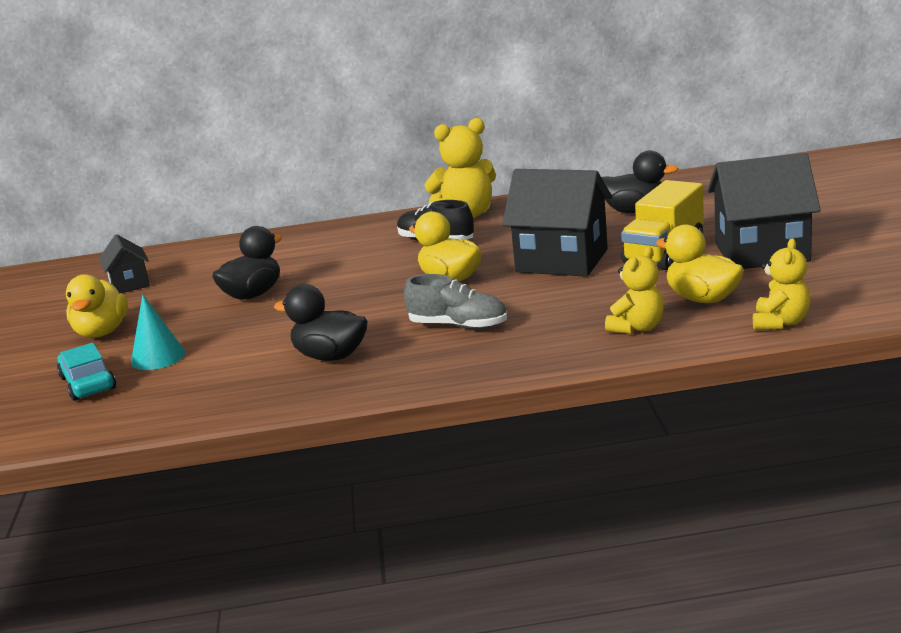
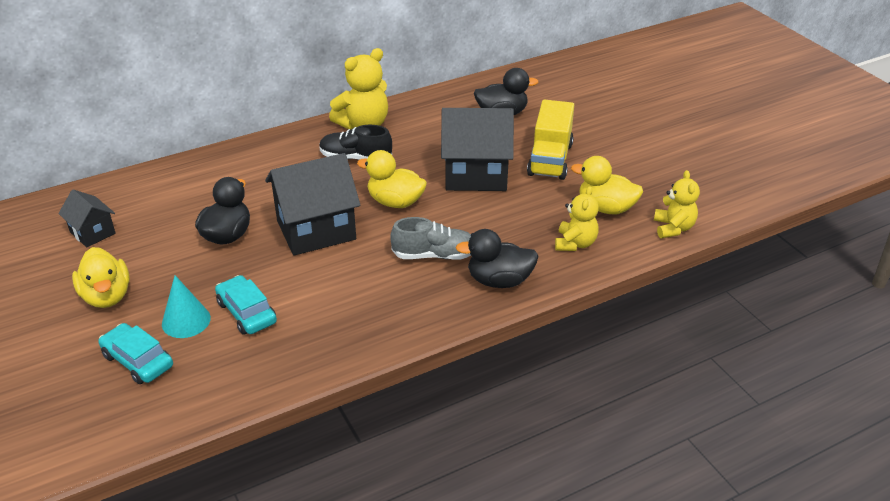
camera: 25 degrees left, 15 degrees up
black duck [274,284,368,361] -> black duck moved to [456,229,539,288]
black house [707,153,821,269] -> black house moved to [265,153,360,256]
none -> turquoise car [215,275,277,334]

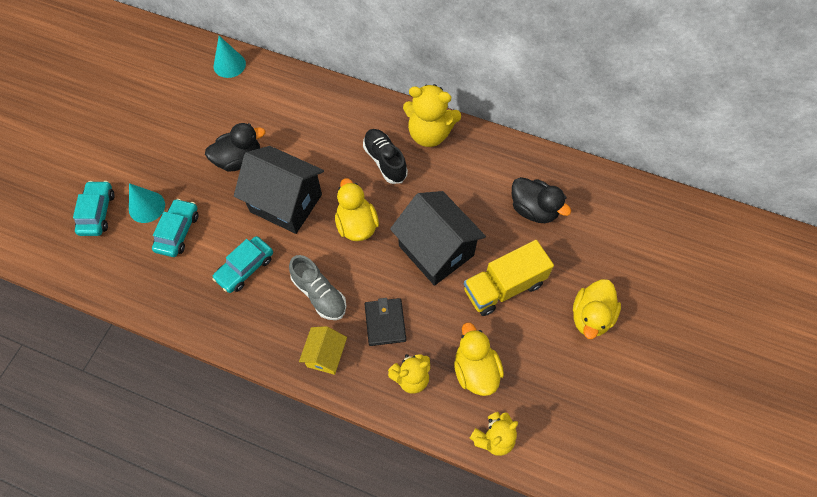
camera: 50 degrees right, 25 degrees up
black house [58,189,116,247] -> none
yellow duck [72,247,130,308] -> yellow duck moved to [573,279,621,339]
black duck [456,229,539,288] -> yellow house [299,326,347,375]
none -> turquoise car [212,236,273,293]
none -> turquoise cone [214,36,246,78]
none -> black wallet [365,298,406,346]

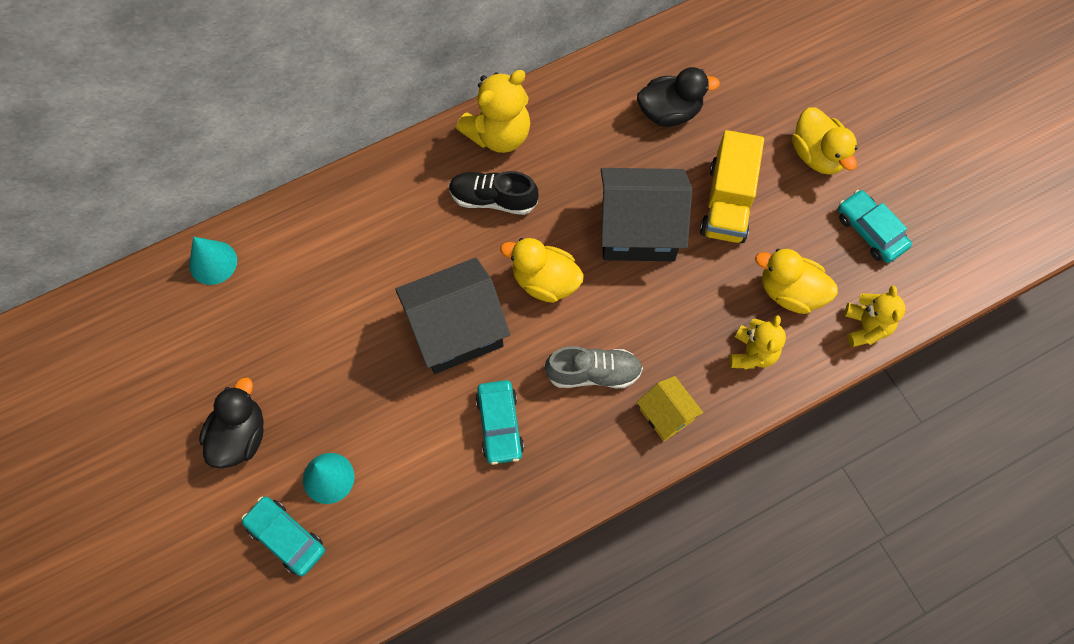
camera: 50 degrees left, 5 degrees up
turquoise car [152,199,198,257] -> turquoise car moved to [838,190,912,263]
black duck [205,123,265,172] -> black duck moved to [199,378,264,468]
black wallet [365,298,406,346] -> none

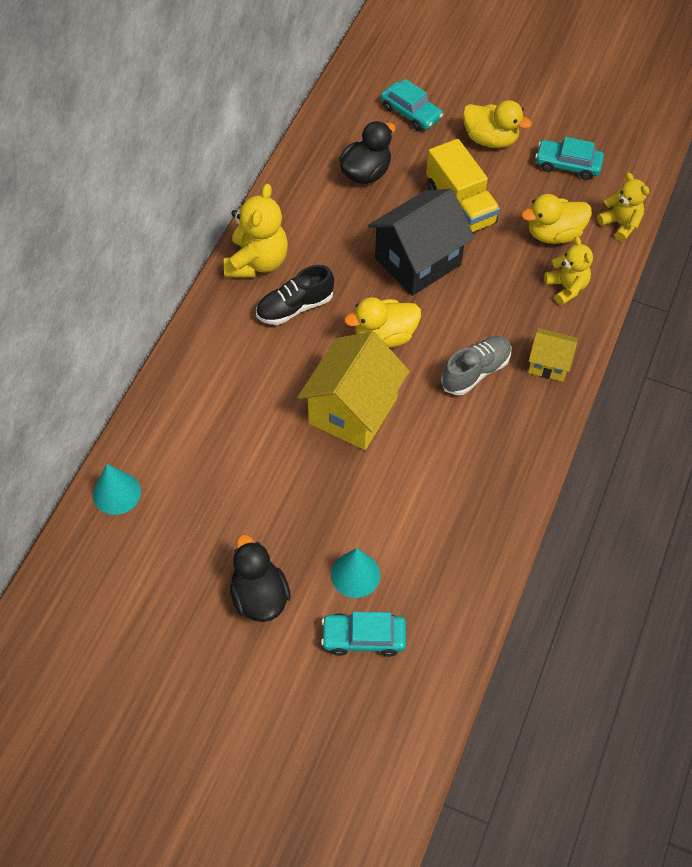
camera: 40 degrees left, 10 degrees down
black house [395,258,510,374] -> yellow house [298,332,410,450]
turquoise car [475,380,524,465] -> turquoise car moved to [381,79,443,131]

